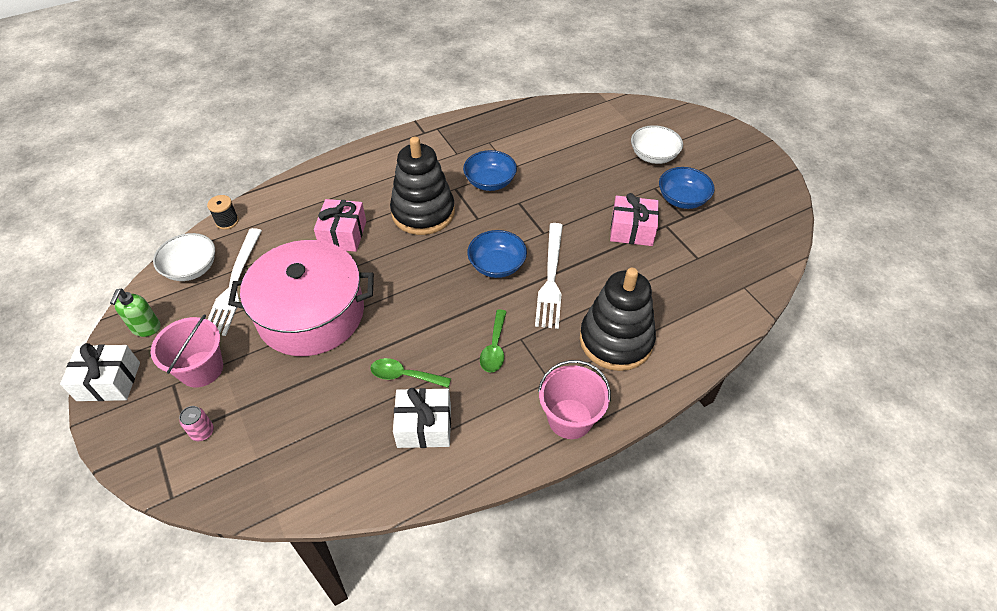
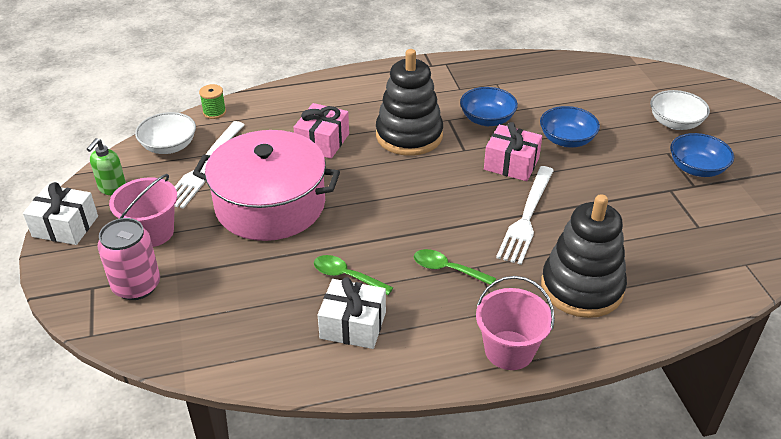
camera: 15 degrees right, 10 degrees down
pink can [179,406,214,441] -> pink can [97,218,160,300], size x2.02
black spool [207,195,239,230] -> green spool [199,84,226,119]
blue bowl [467,230,527,278] -> blue bowl moved to [540,106,600,147]
green spoon [480,309,507,372] -> green spoon turned 90 degrees clockwise [414,249,496,285]
pink gift [610,193,659,246] -> pink gift moved to [484,122,542,181]

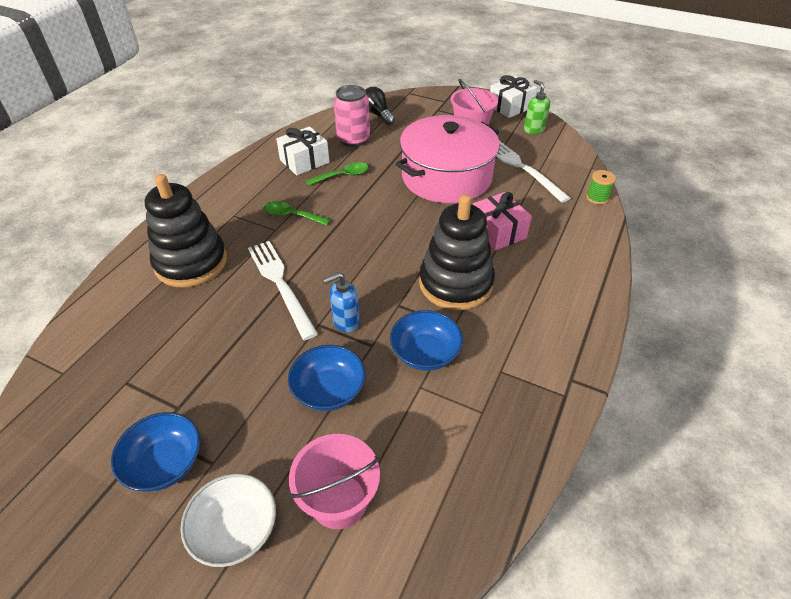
camera: 130 degrees right, 5 degrees up
pink can [97,218,160,300] -> pink can moved to [334,85,370,147]
white bowl [135,112,196,154] -> none
green spoon [414,249,496,285] -> green spoon turned 135 degrees counterclockwise [264,201,330,225]
pink bucket [476,276,555,370] -> pink bucket moved to [289,434,380,529]
pink gift [484,122,542,181] -> blue soap dispenser [323,272,360,332]
none -> black light bulb [365,87,395,125]

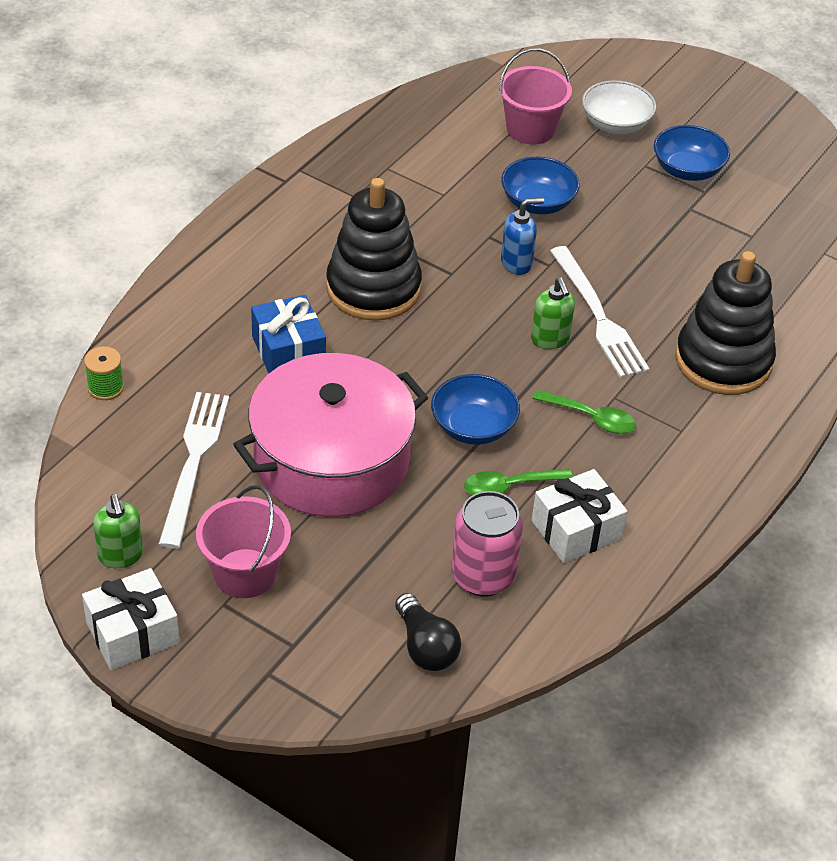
camera: 175 degrees left, 0 degrees up
blue bowl [390,310,463,371] -> blue bowl moved to [431,374,520,445]
pink gift [473,192,532,251] -> blue gift [251,295,326,373]
white fork [496,141,571,203] -> white fork turned 150 degrees counterclockwise [158,392,229,549]
none -> green soap dispenser [531,277,575,349]

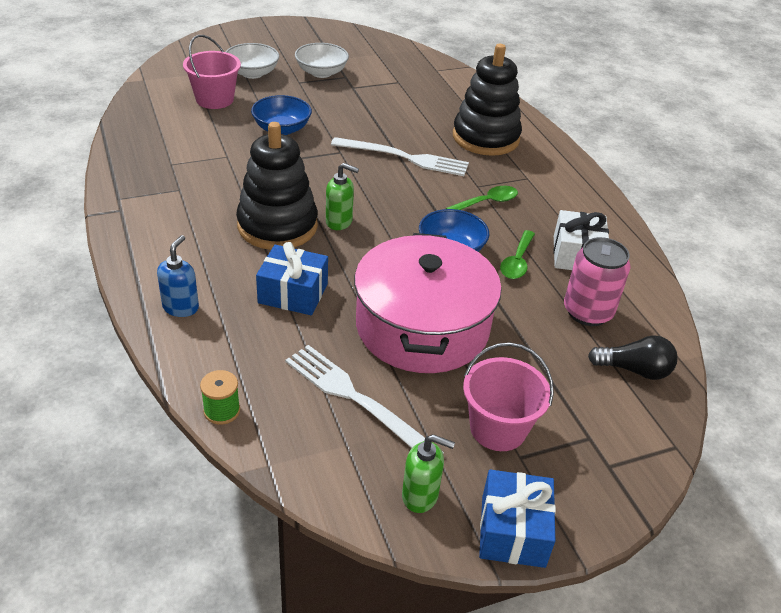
camera: 55 degrees left, 5 degrees down
white gift [82,568,180,670] -> blue gift [479,470,556,568]
blue soap dispenser [501,198,544,275] -> blue soap dispenser moved to [157,235,199,317]
green soap dispenser [531,277,575,349] -> green soap dispenser moved to [326,163,359,230]
blue bowl [654,125,730,181] -> white bowl [295,43,349,78]

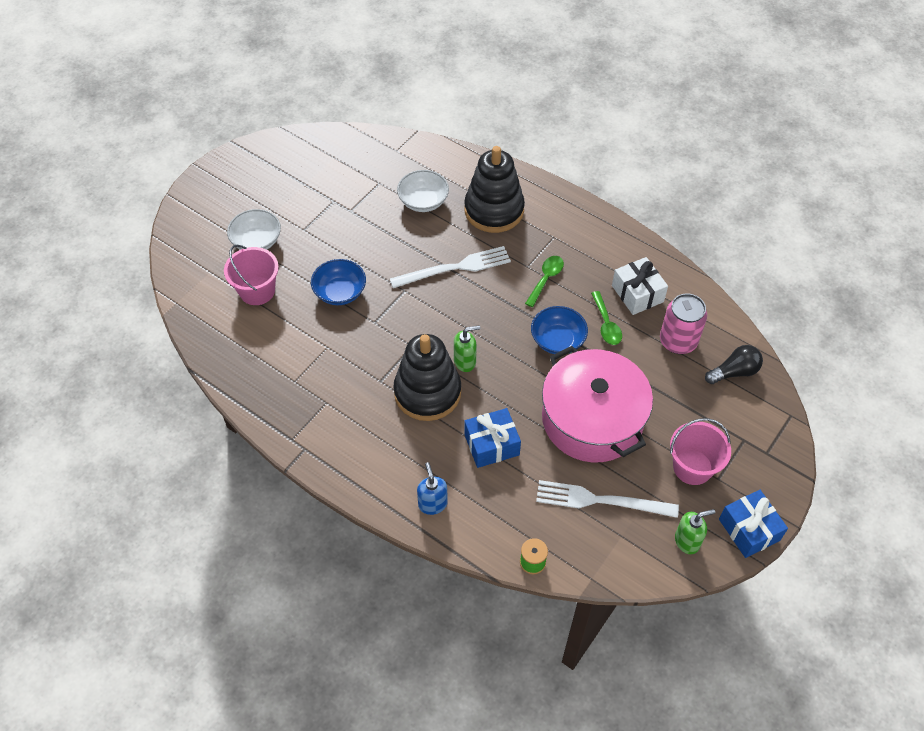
camera: 30 degrees left, 15 degrees up
white bowl [295,43,349,78] -> white bowl moved to [397,170,449,212]

